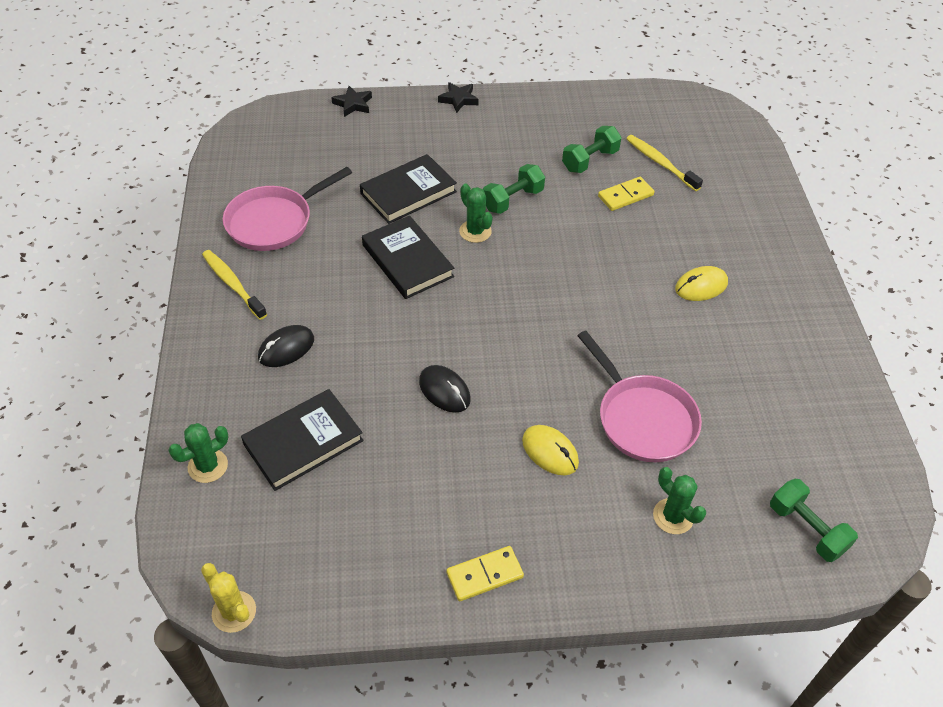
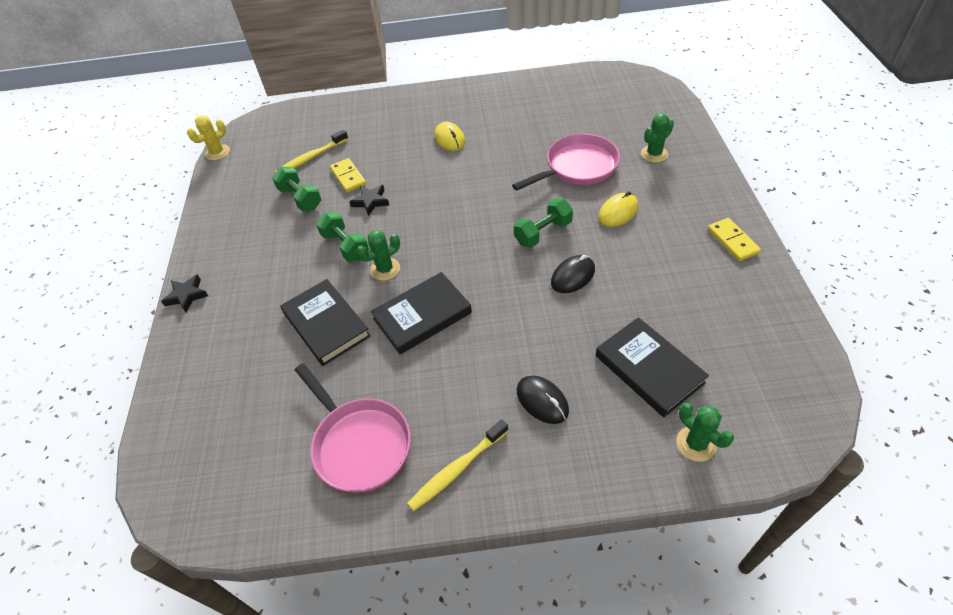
camera: 85 degrees left, 0 degrees up
yellow cactus [201,563,256,633] -> yellow cactus moved to [187,115,230,160]
black star [331,86,372,117] -> black star moved to [349,185,389,216]
green dumbbell [770,479,858,562] -> green dumbbell moved to [514,198,573,248]

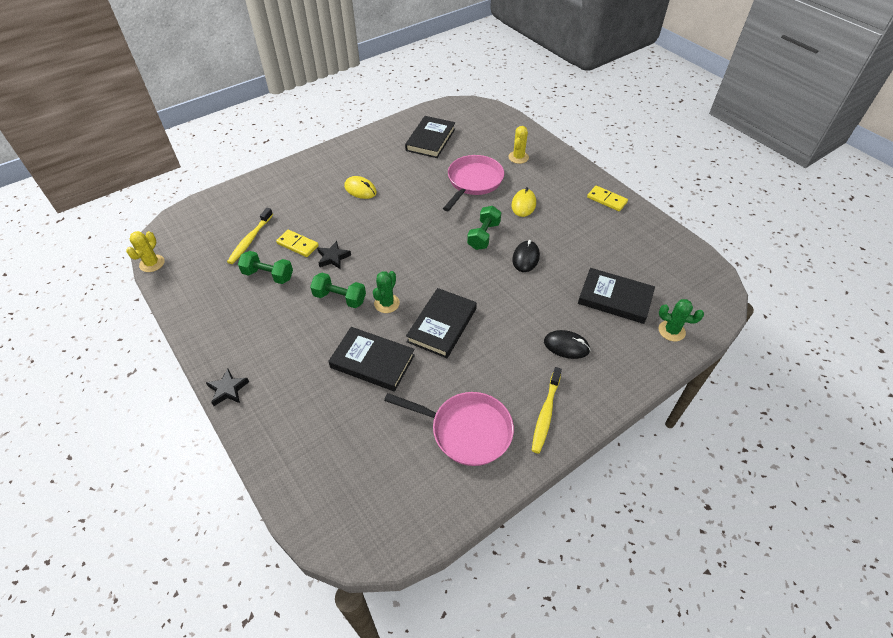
camera: 35 degrees left, 0 degrees up
green cactus [641,113,674,163] -> yellow cactus [508,126,529,164]
none -> black book [405,116,455,158]

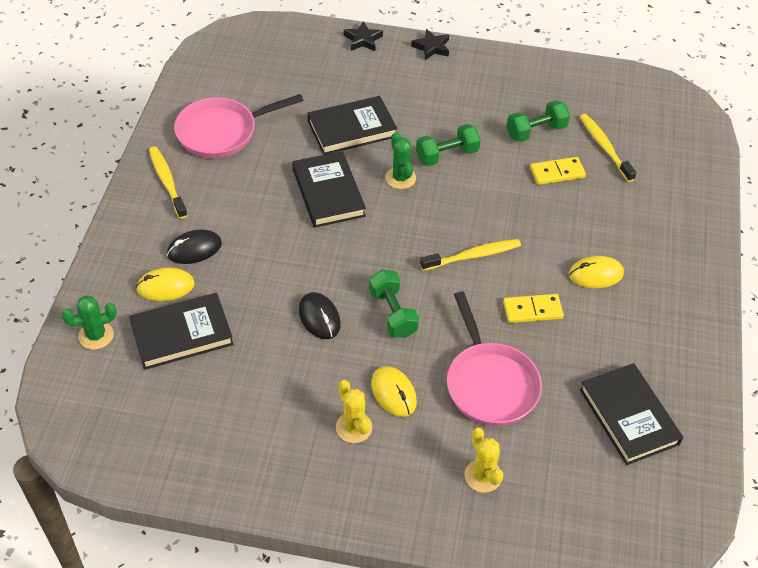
camera: 135 degrees right, 0 degrees up
yellow cactus [126,231,165,272] -> yellow cactus moved to [336,380,372,443]
black star [317,241,351,269] -> black star moved to [344,21,383,51]
yellow domino [587,186,628,211] -> yellow domino moved to [503,294,564,323]
none -> yellow mouse [136,268,195,301]
none -> yellow toothbrush [420,239,521,271]

